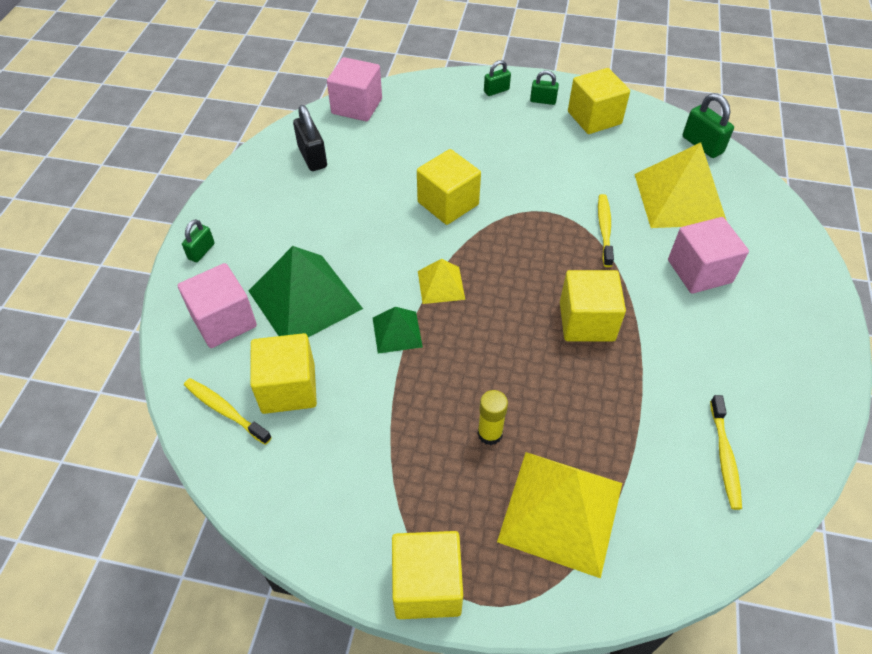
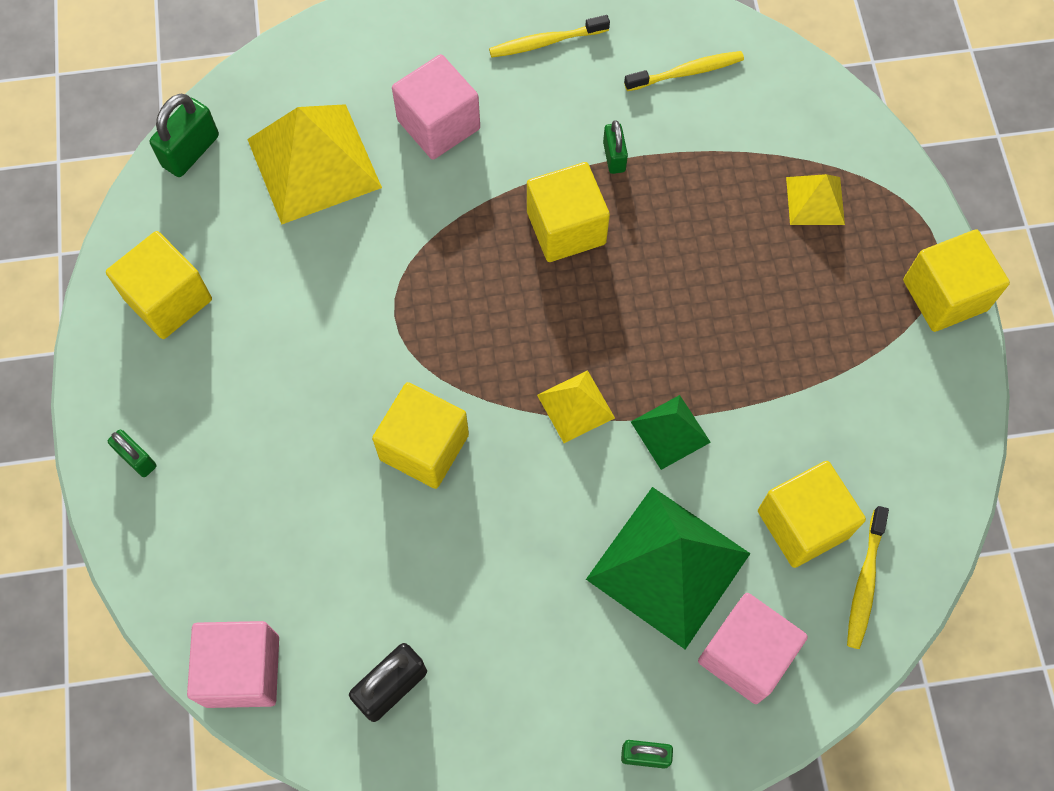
camera: 110 degrees left, 15 degrees up
yellow glue stick [477,390,508,445] -> none
yellow pyramid [497,452,622,578] -> yellow pyramid [786,174,845,225], size x0.51
green padlock [530,70,559,105] -> green padlock moved to [603,120,628,174]
yellow toothbrush [598,194,614,267] -> yellow toothbrush moved to [489,15,610,58]

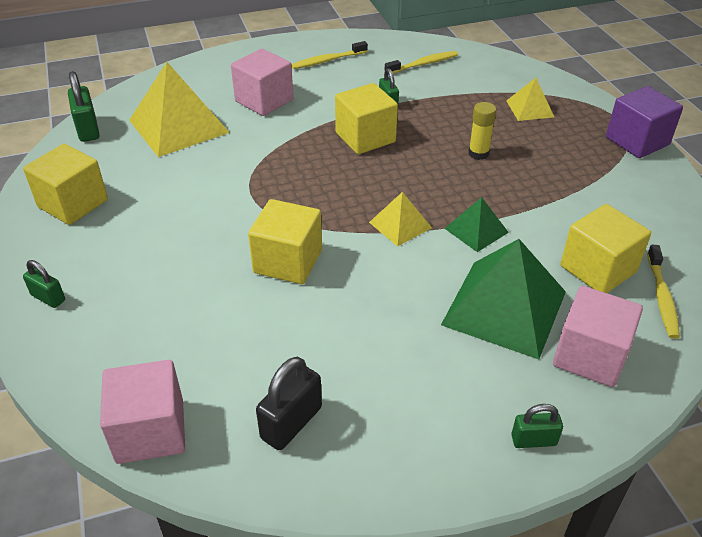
camera: 10 degrees left, 25 degrees down
green padlock [150,94,219,177] -> green padlock turned 45 degrees counterclockwise [68,71,100,142]
yellow cube [903,229,1010,332] -> purple cube [606,86,683,158]
none -> yellow glue stick [468,102,496,160]

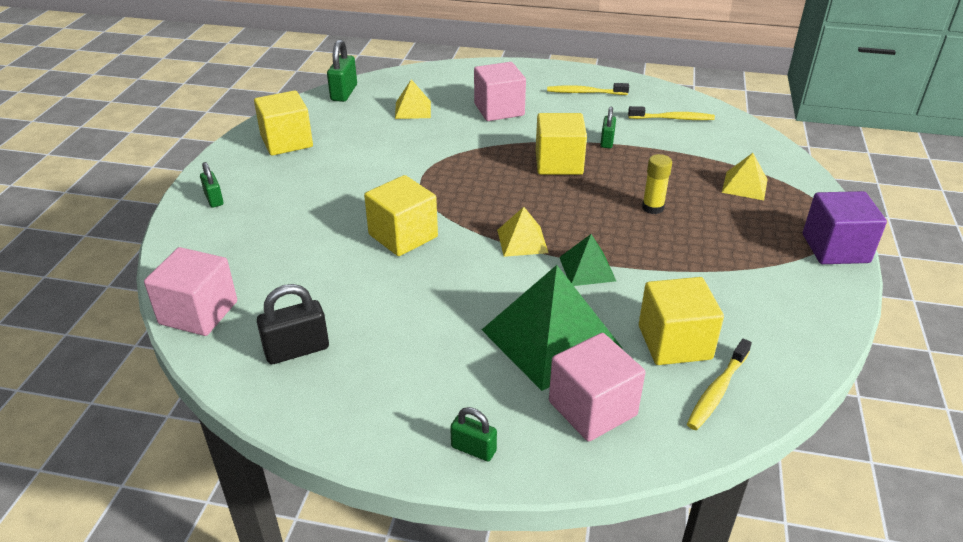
camera: 30 degrees right, 5 degrees down
yellow pyramid [129,62,230,157] -> yellow pyramid [395,79,431,119], size x0.51

